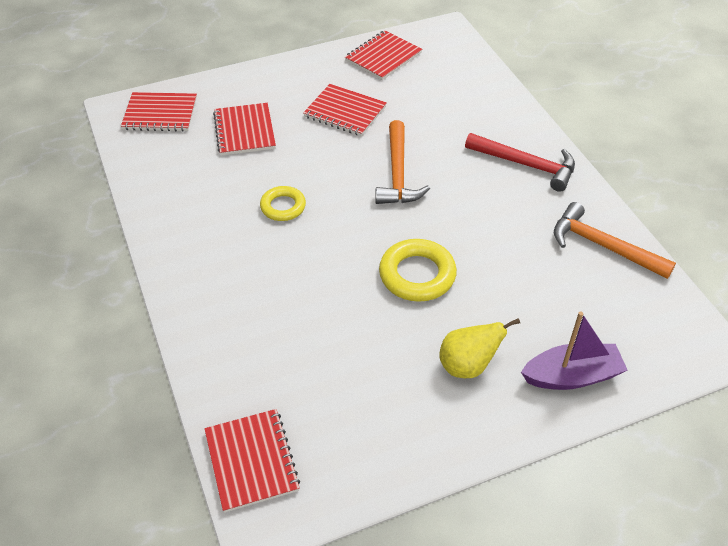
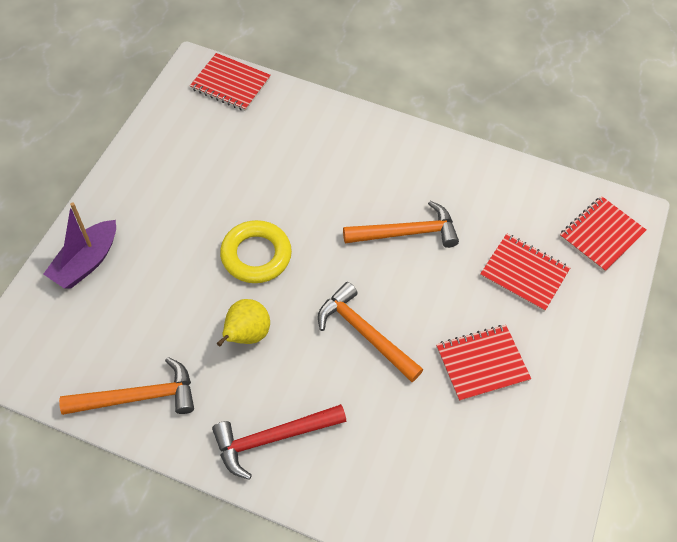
camera: 130 degrees right, 10 degrees up
yellow ring [260,186,306,221] -> orange hammer [343,201,459,248]
red notebook [345,30,422,80] -> none
yellow pear [439,318,520,378] -> yellow pear moved to [217,299,270,346]

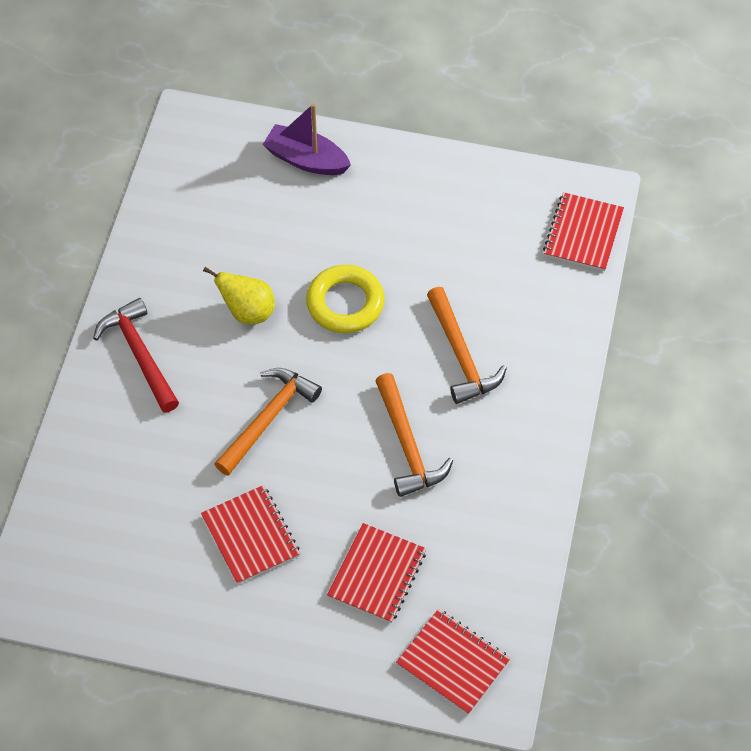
camera: 85 degrees right, 0 degrees up
orange hammer [59,357,194,415] -> orange hammer moved to [427,287,507,404]

